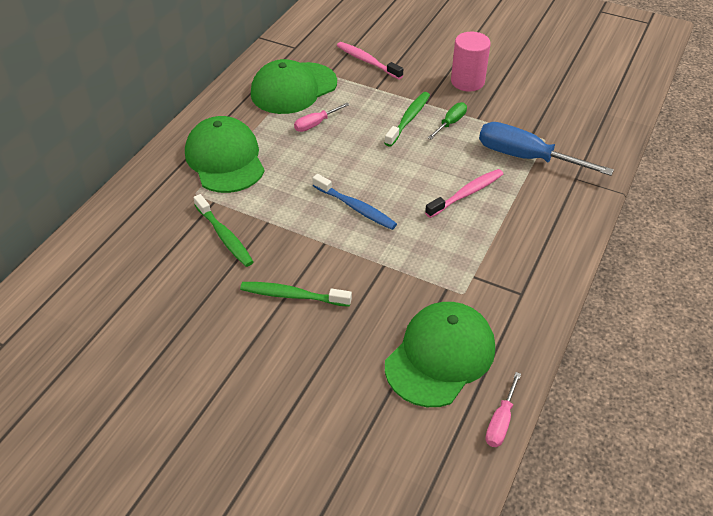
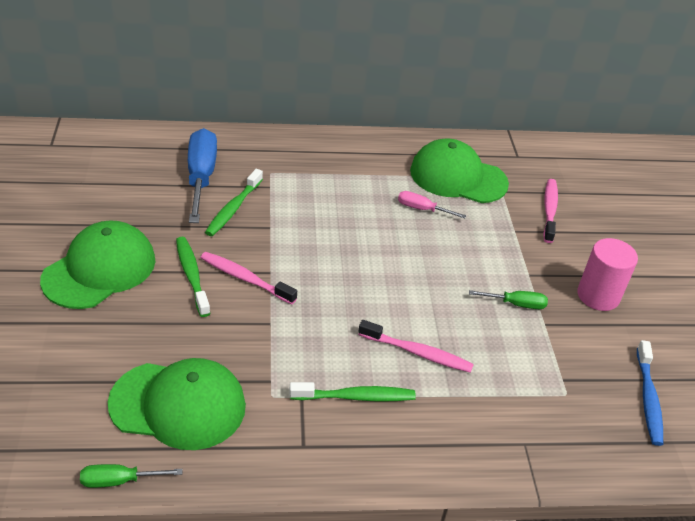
camera: 55 degrees right, 5 degrees down
green cap [185,116,265,193] -> green cap moved to [40,220,156,309]
blue toothbrush [313,174,397,230] -> blue toothbrush moved to [637,340,663,446]
green toothbrush [385,92,430,147] -> green toothbrush moved to [289,382,416,401]
blue screwdriver [479,122,614,176] -> blue screwdriver moved to [188,128,217,223]
pink screwdriver [485,372,521,447] -> green screwdriver [80,464,183,488]
none -> pink toothbrush [201,252,297,304]

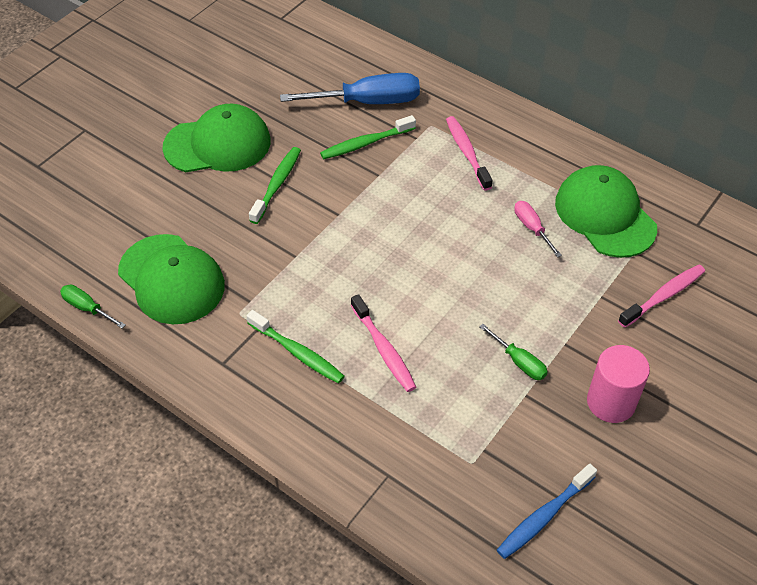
camera: 45 degrees right, 10 degrees up
blue screwdriver [188,128,217,223] -> blue screwdriver turned 45 degrees clockwise [280,73,420,104]
pink toothbrush [201,252,297,304] -> pink toothbrush moved to [446,116,493,191]

